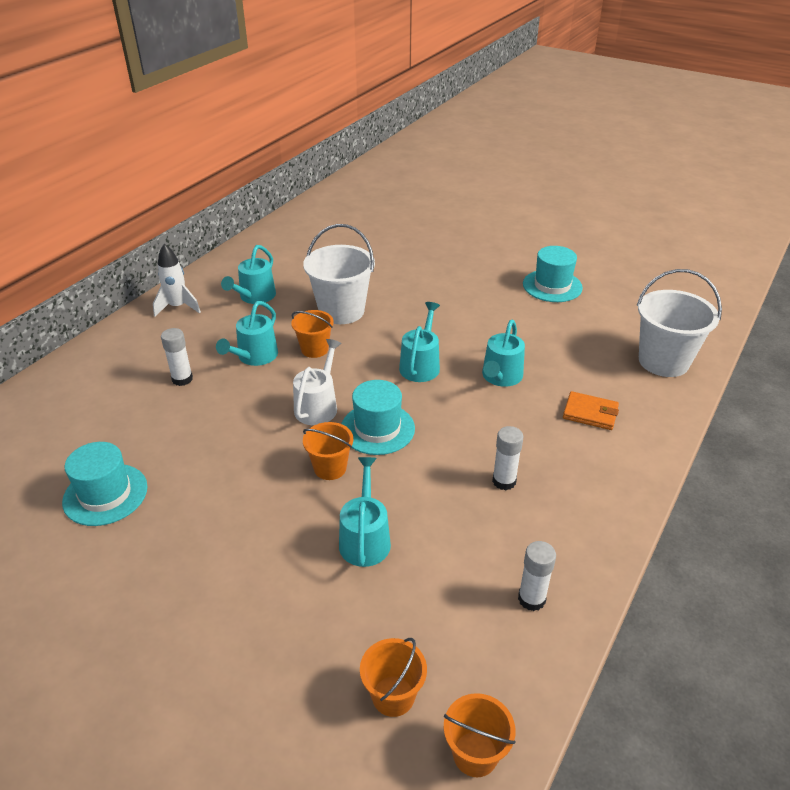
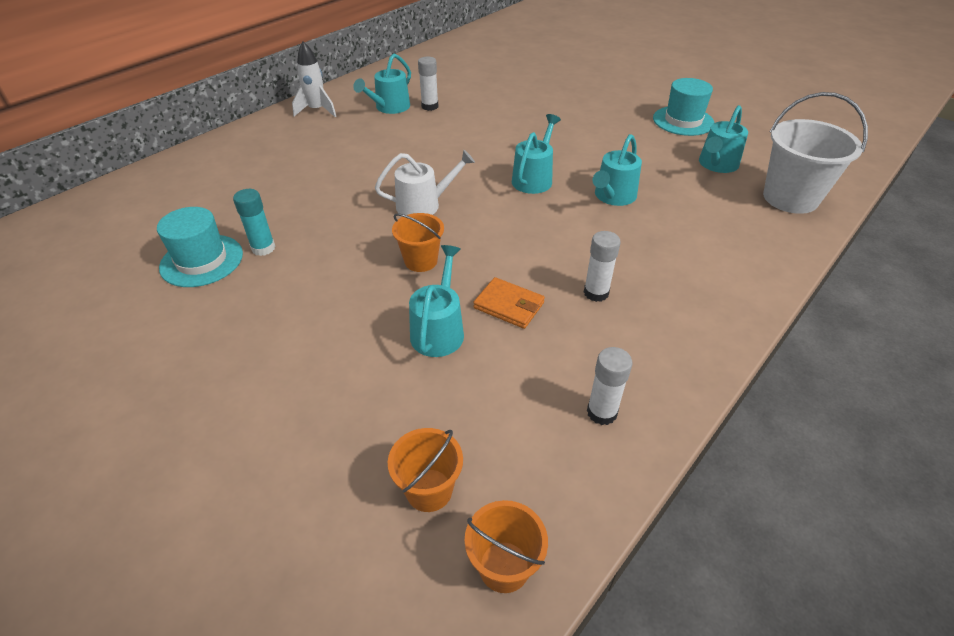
camera: 10 degrees right, 5 degrees up
white glue stick [161,328,193,386] -> white glue stick moved to [418,57,438,111]
turquoise watering can [216,301,278,366] -> turquoise watering can moved to [699,105,748,173]
orange bucket [291,310,334,358] -> none
white watering can [293,339,342,425] -> white watering can turned 45 degrees clockwise [375,150,475,215]
white bucket [303,224,375,324] -> none
turquoise hat [341,380,415,455] -> none
orange wallet [563,391,619,430] -> orange wallet moved to [473,277,545,329]
none -> turquoise glue stick [233,189,275,256]

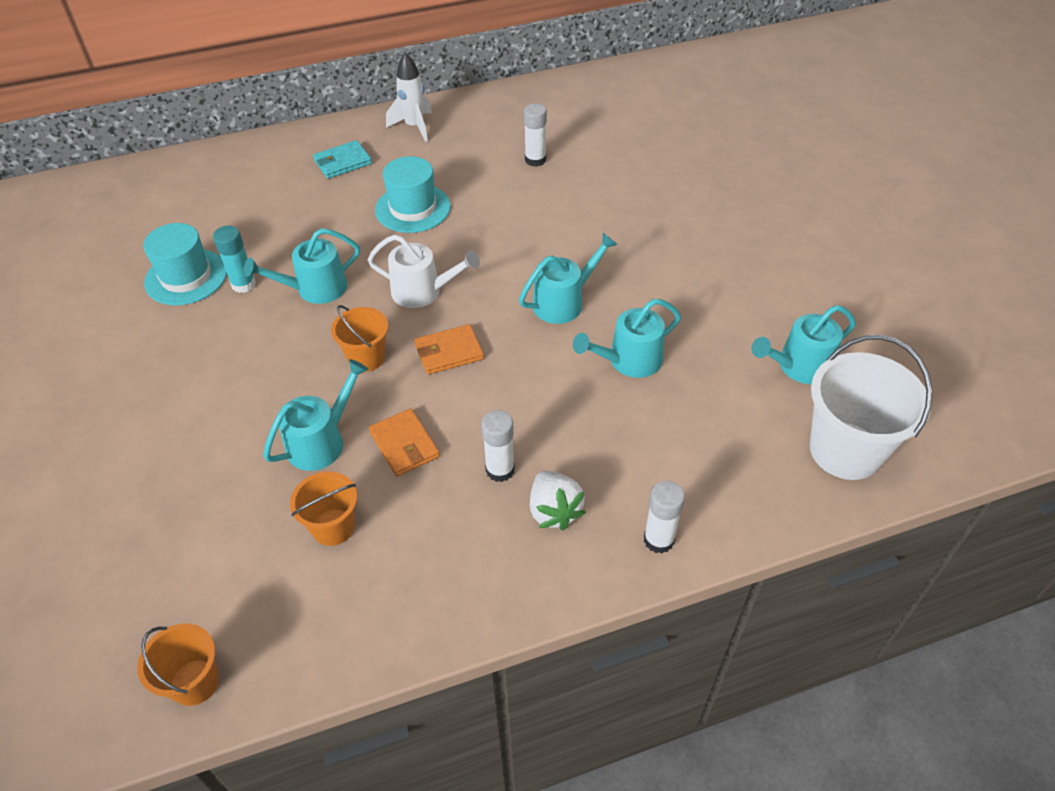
camera: 30 degrees right, 5 degrees up
turquoise watering can [353,53,411,114] -> turquoise watering can moved to [244,228,360,304]
orange bucket [388,428,463,512] -> orange bucket moved to [290,472,357,546]
white glue stick [587,347,632,425] -> white glue stick moved to [644,481,685,554]
turquoise hat [653,78,714,136] -> turquoise hat moved to [375,156,451,233]
none -> turquoise wallet [313,140,372,179]
none -> orange wallet [415,324,484,375]
none -> white strawberry [530,471,586,531]

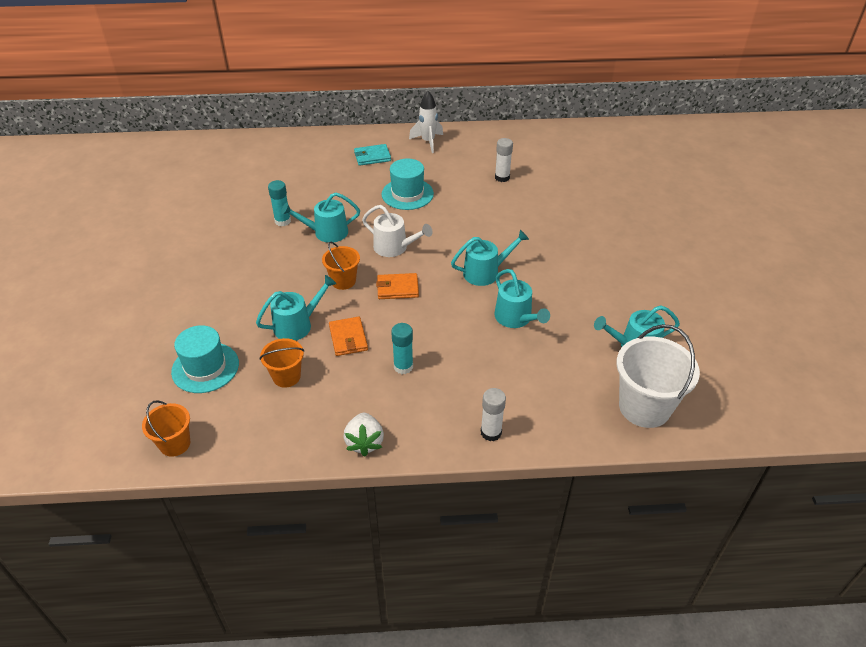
camera: 15 degrees right, 5 degrees down
turquoise hat [143,223,227,305] -> turquoise hat moved to [171,325,239,393]
white glue stick [481,410,515,482] -> turquoise glue stick [391,323,413,374]
white strawberry [530,471,586,531] -> white strawberry moved to [343,413,384,456]
turquoise watering can [573,299,681,378] -> turquoise watering can turned 105 degrees counterclockwise [495,269,550,328]

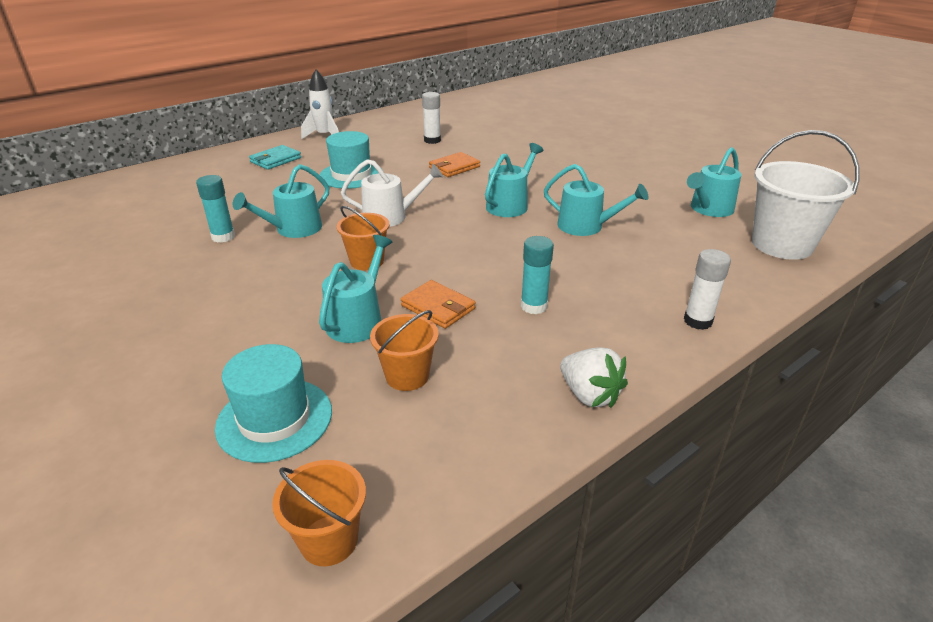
camera: 35 degrees left, 10 degrees down
orange wallet [376,273,419,299] -> orange wallet moved to [429,152,480,177]

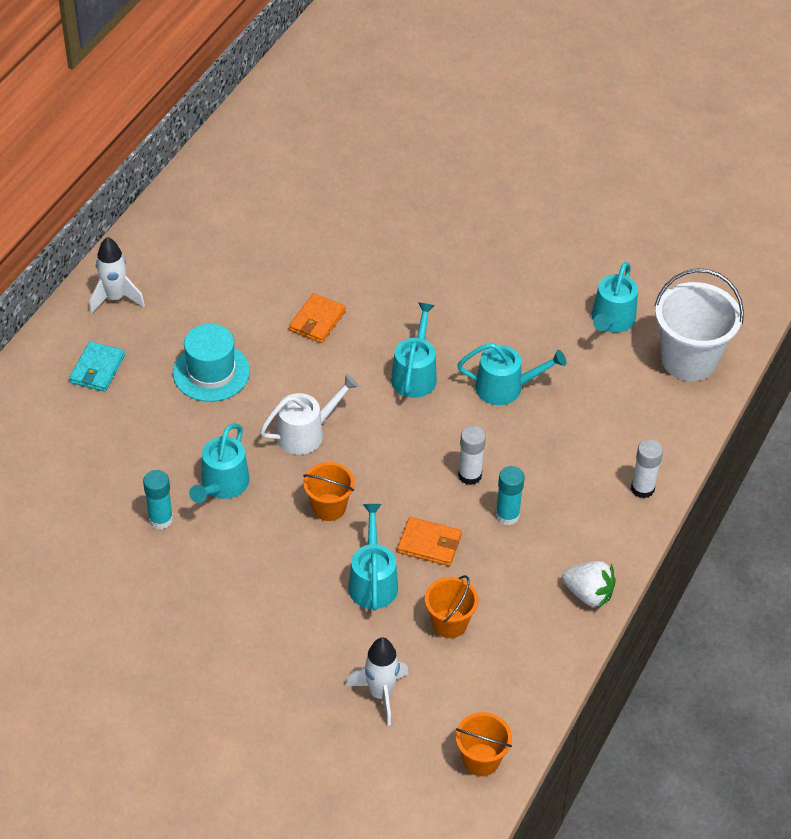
camera: 25 degrees left, 15 degrees up
turquoise hat [215,344,332,463] -> white rocket [346,638,409,726]
white glue stick [422,92,441,144] -> white glue stick moved to [458,426,486,485]

